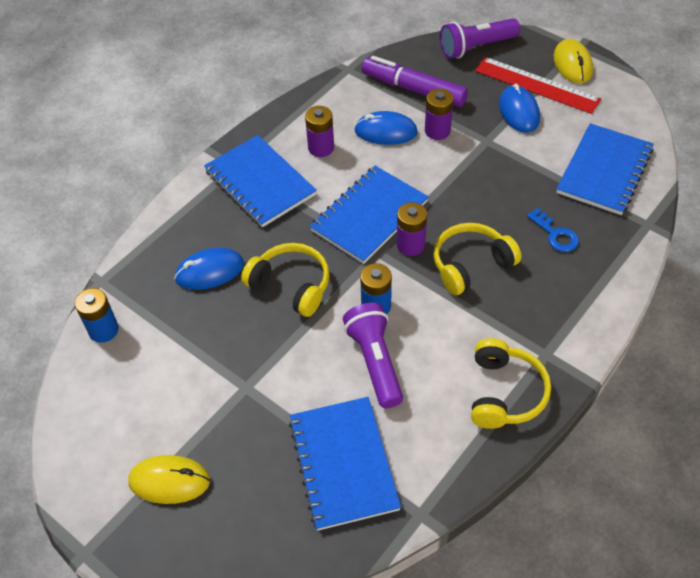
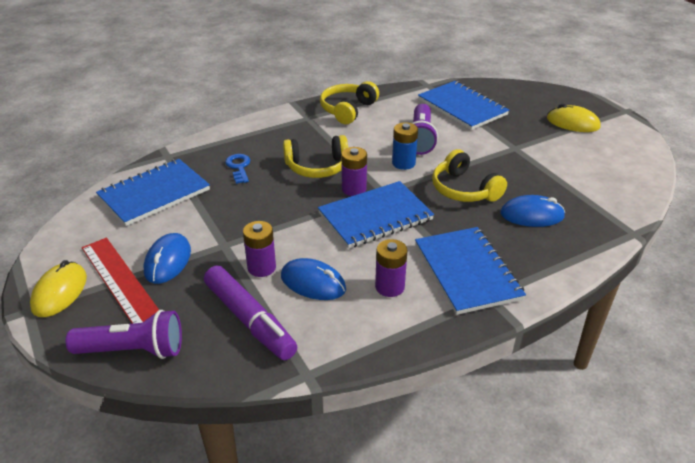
camera: 160 degrees left, 15 degrees down
blue battery [75,288,119,343] -> none
blue notebook [289,397,401,531] -> blue notebook turned 45 degrees counterclockwise [418,81,509,130]

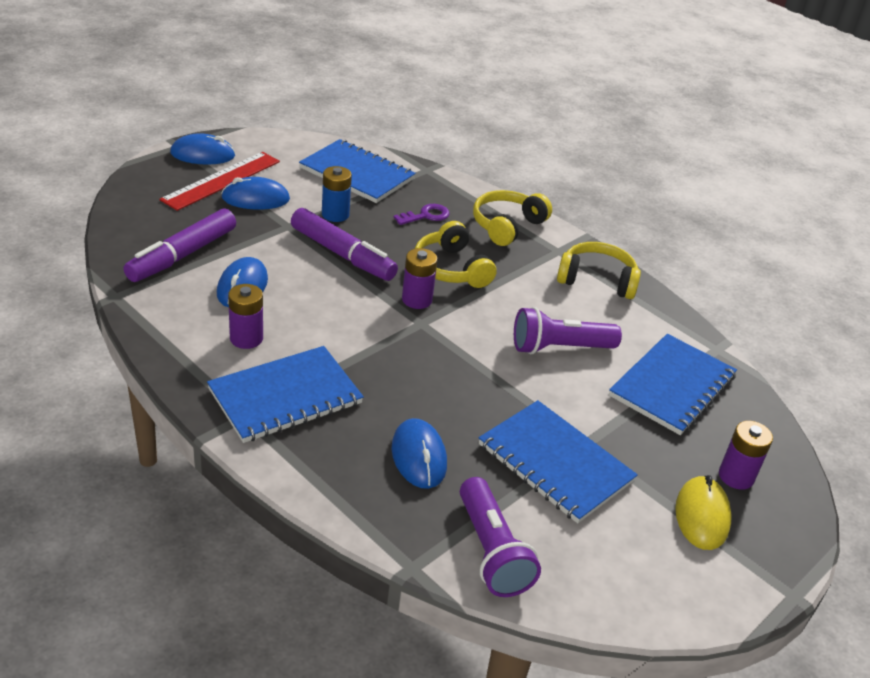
camera: 70 degrees right, 0 degrees up
yellow mouse [30,260,87,317] -> blue mouse [170,133,235,165]
purple flashlight [66,310,182,359] -> purple flashlight moved to [460,477,541,597]
blue key [225,154,250,184] -> purple key [393,204,450,225]
purple battery [243,221,276,277] -> purple battery moved to [719,421,773,490]
blue notebook [318,181,434,249] -> blue notebook moved to [478,400,638,523]
blue battery [392,122,418,170] -> blue battery moved to [322,166,352,222]
yellow headphones [432,149,507,202] -> yellow headphones moved to [473,190,552,246]
none -> purple marker [291,208,398,281]

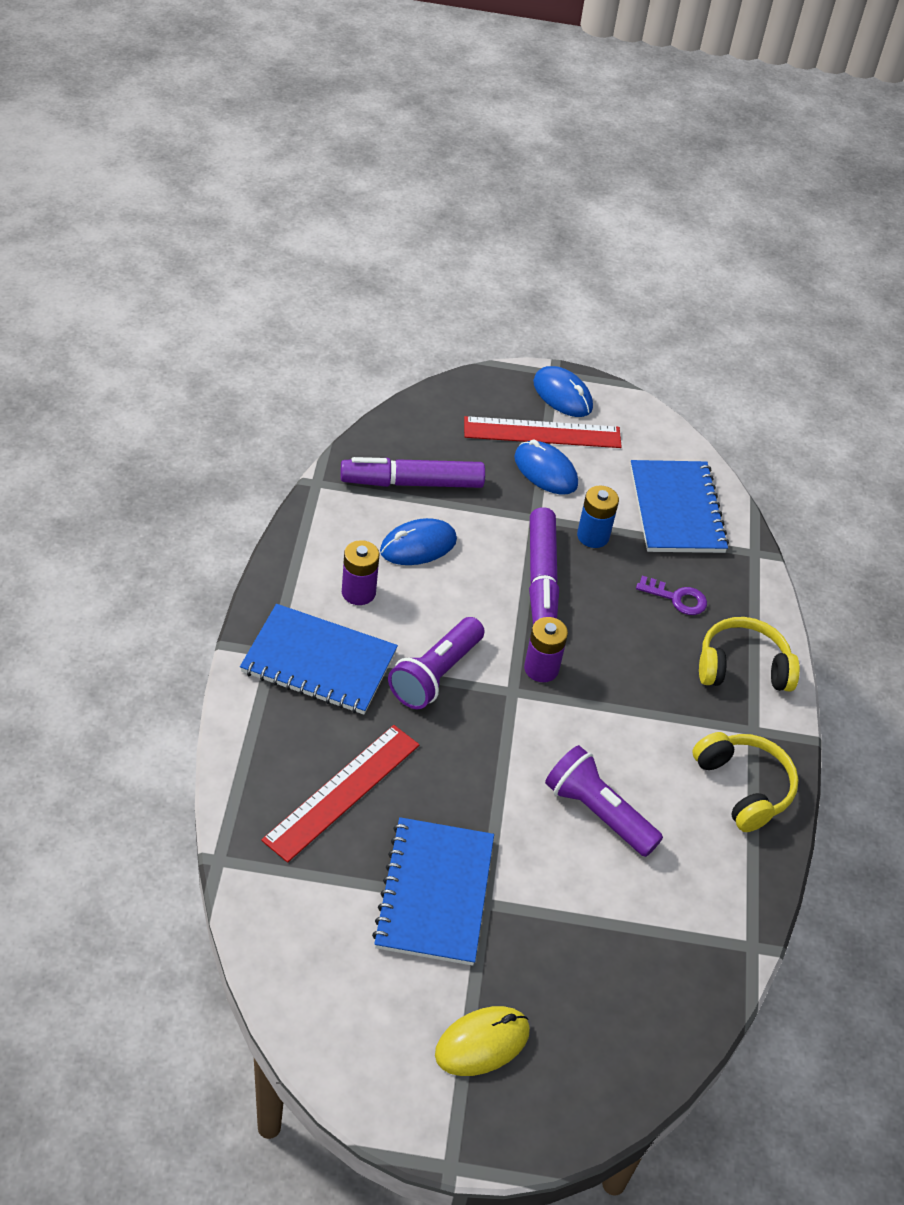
camera: 50 degrees right, 10 degrees up
blue mouse [392,418,447,489] -> red ruler [261,725,419,863]
yellow headphones [415,221,496,288] -> none
purple flashlight [460,477,541,597] -> purple flashlight moved to [388,617,484,709]
blue notebook [609,334,737,435] -> none
purple battery [719,421,773,490] -> none

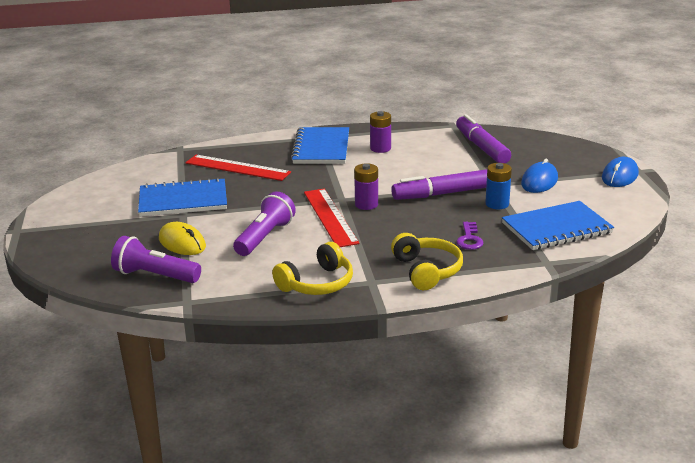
camera: 80 degrees right, 20 degrees down
blue mouse [380,518,457,565] -> none
purple flashlight [388,617,484,709] -> purple flashlight moved to [111,236,201,283]
yellow mouse [435,1006,530,1076] -> yellow mouse moved to [159,222,206,255]
red ruler [464,416,622,448] -> red ruler moved to [304,189,360,247]

